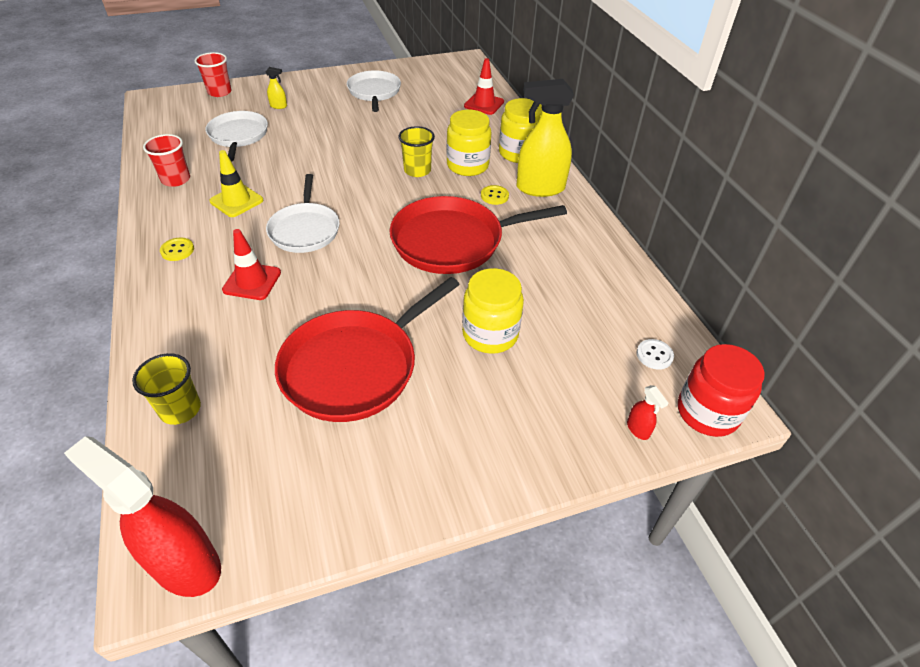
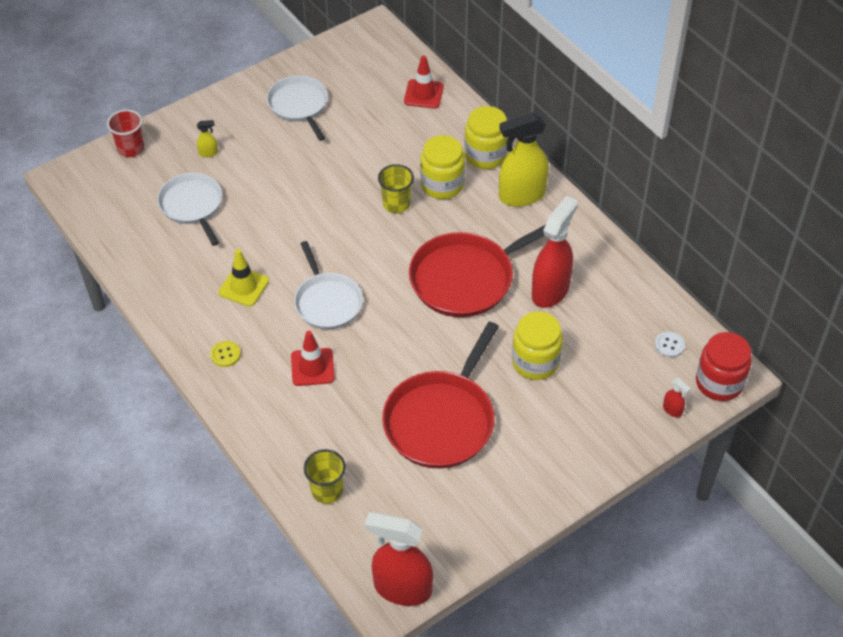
camera: 15 degrees left, 5 degrees up
red cup [143,134,190,187] -> none
yellow button [481,185,509,205] -> none
none -> red spray bottle [532,196,578,308]

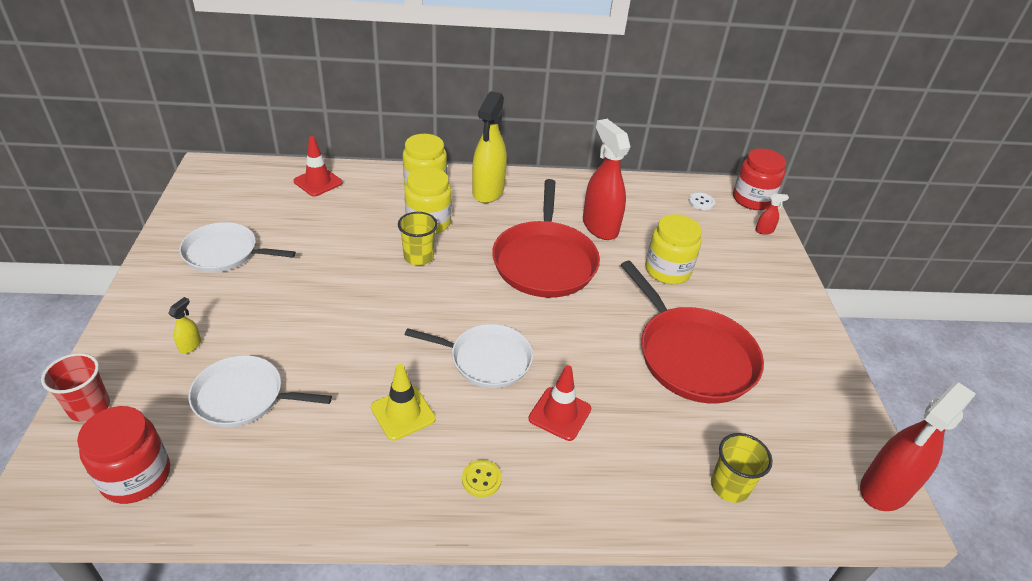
camera: 60 degrees left, 10 degrees down
none -> red jar [77,406,170,504]

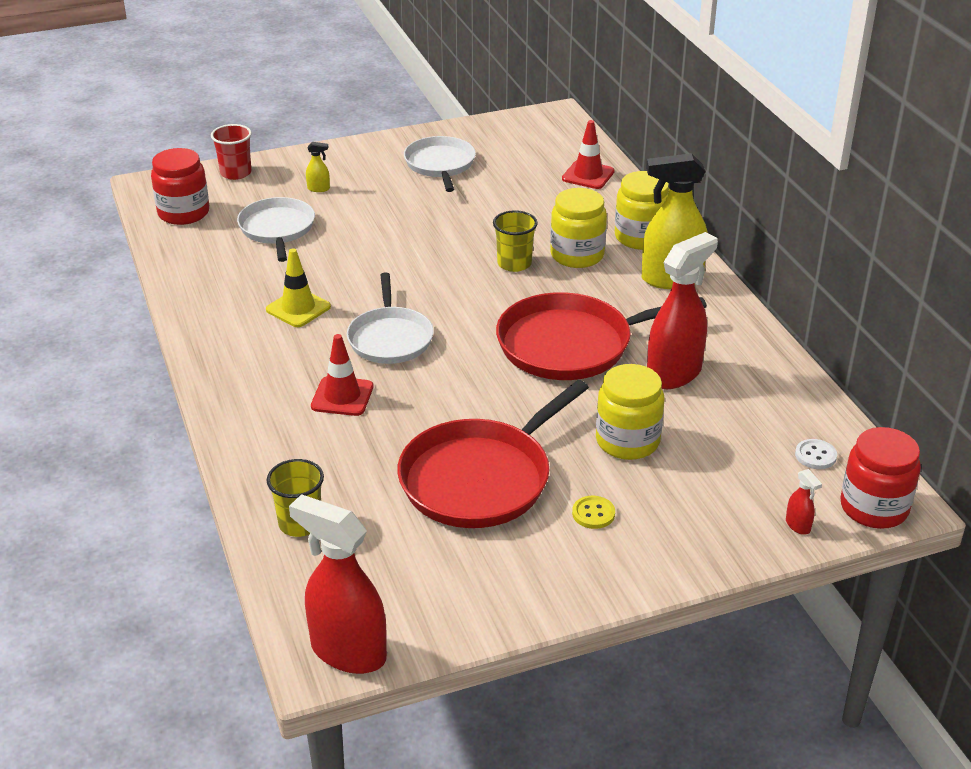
camera: 75 degrees right, 5 degrees down
yellow button [462,460,502,497] -> yellow button moved to [572,496,615,529]

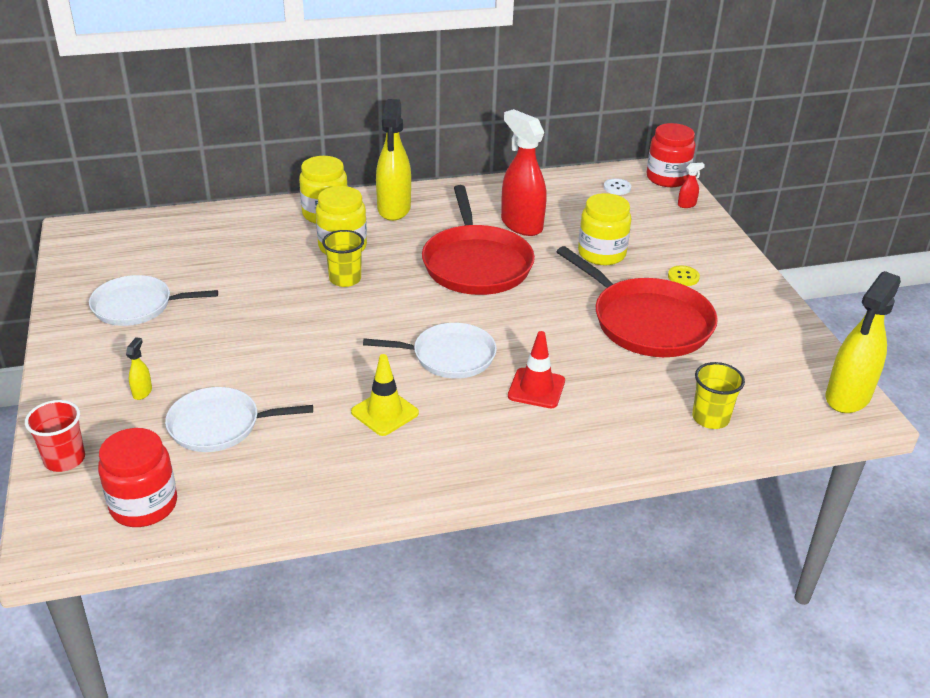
camera: 85 degrees left, 0 degrees up
red spray bottle [289,494,387,674] -> yellow spray bottle [826,271,901,413]
red traffic cone [562,120,615,189] -> none

